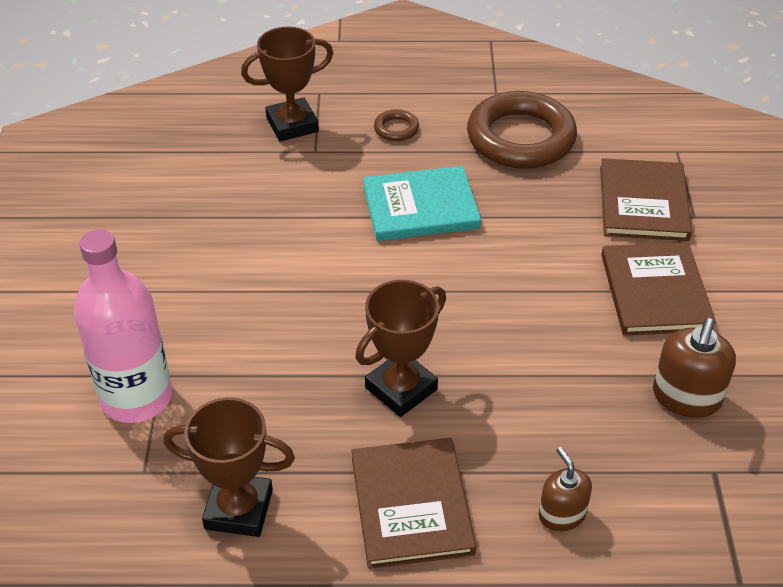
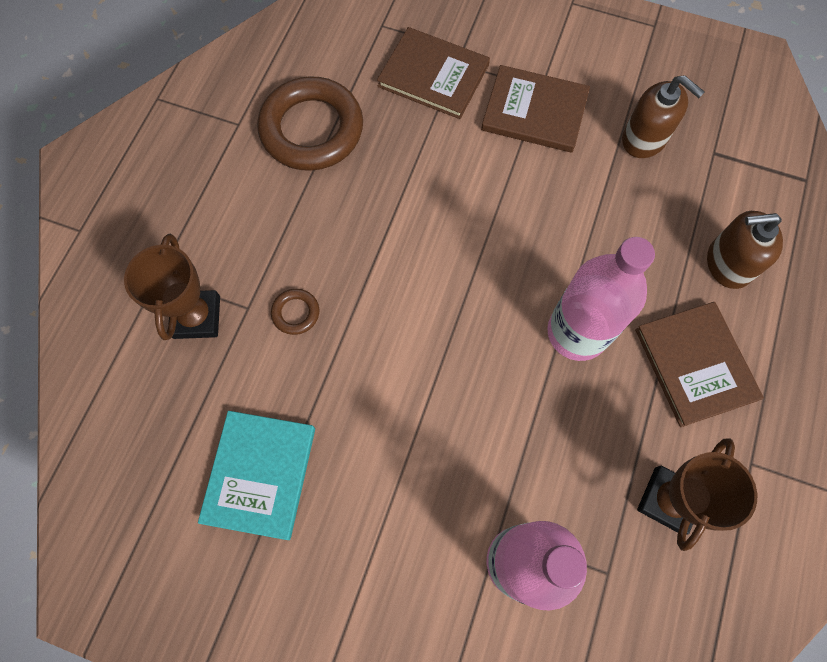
camera: 70 degrees left, 25 degrees up
brown book [351,438,476,569] -> brown book turned 60 degrees clockwise [635,302,764,427]
brown trophy [355,280,446,417] -> pink bottle [547,237,655,361]
turquoise book [363,166,481,241] -> turquoise book moved to [198,411,315,540]
brown ring [374,109,419,141] -> brown ring moved to [271,289,319,335]
brown soap dispenser [539,447,592,531] -> brown soap dispenser [707,211,783,289], size x1.51

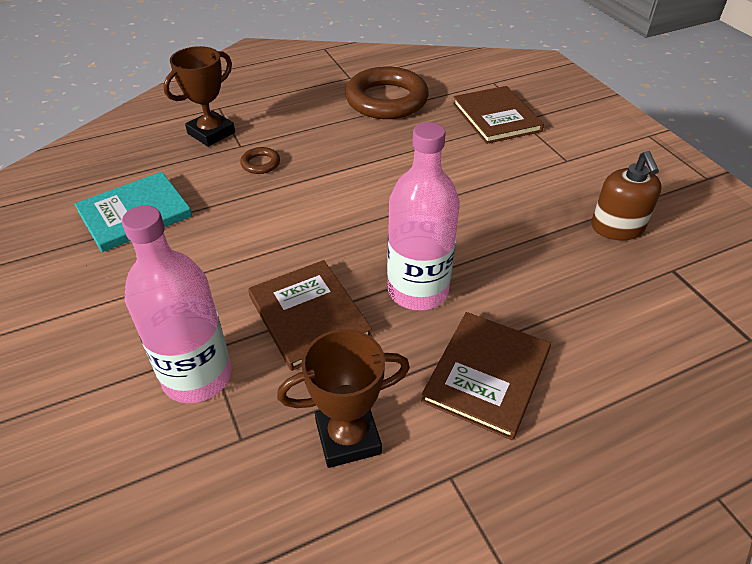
camera: 45 degrees right, 25 degrees down
brown book [481,65,590,153] -> brown book moved to [248,260,372,371]
brown soap dispenser [707,211,783,289] -> none

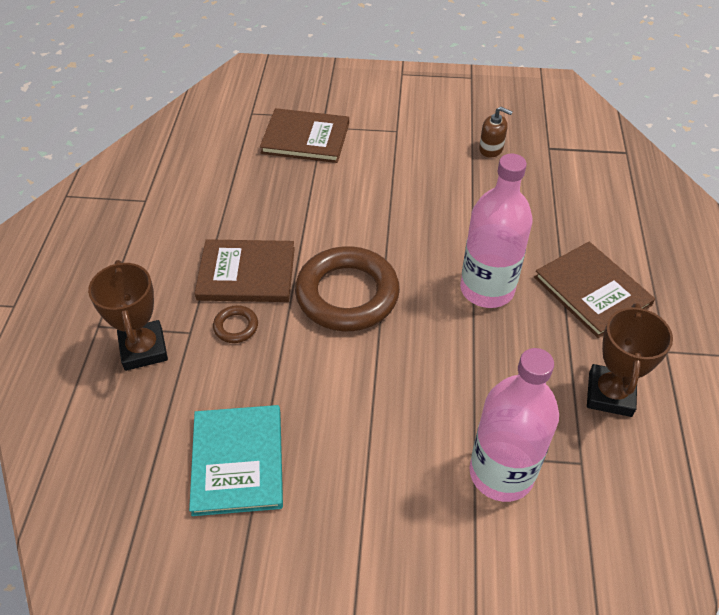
camera: 60 degrees left, 5 degrees up
brown book [248,260,372,371] -> brown book moved to [195,239,295,302]
brown ring [345,66,429,119] -> brown ring moved to [295,246,400,331]
brown soap dispenser [591,151,662,240] -> brown soap dispenser [479,106,513,157], size x0.66

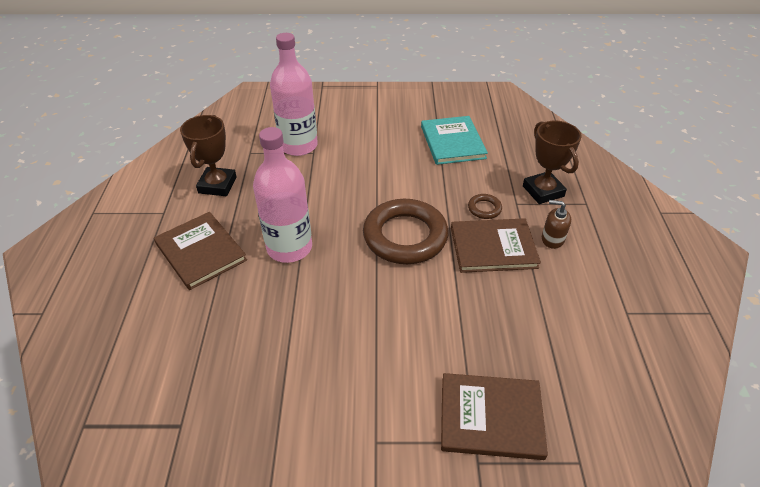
camera: 175 degrees right, 5 degrees down
brown soap dispenser [479,106,513,157] -> brown soap dispenser moved to [542,200,571,249]

